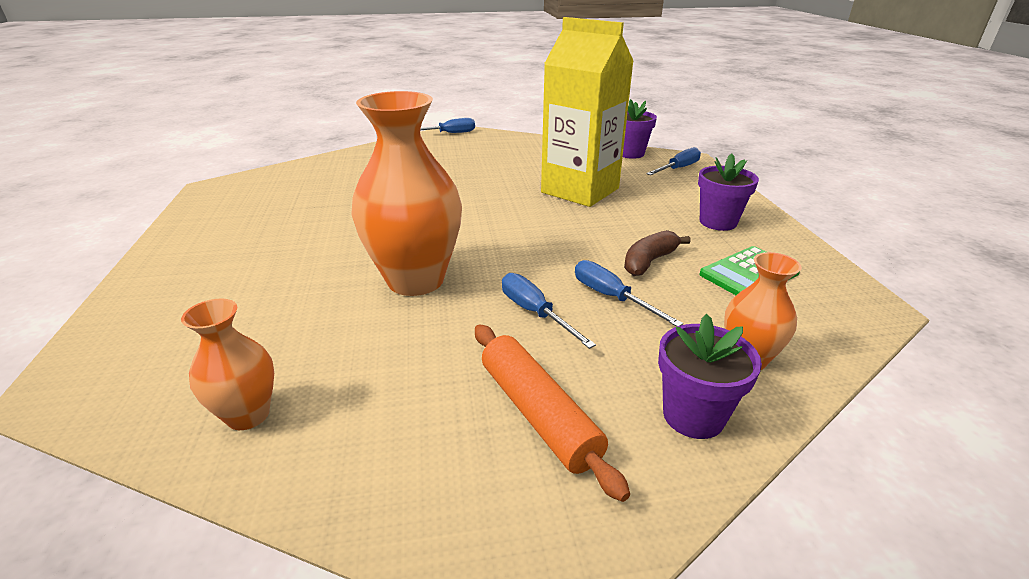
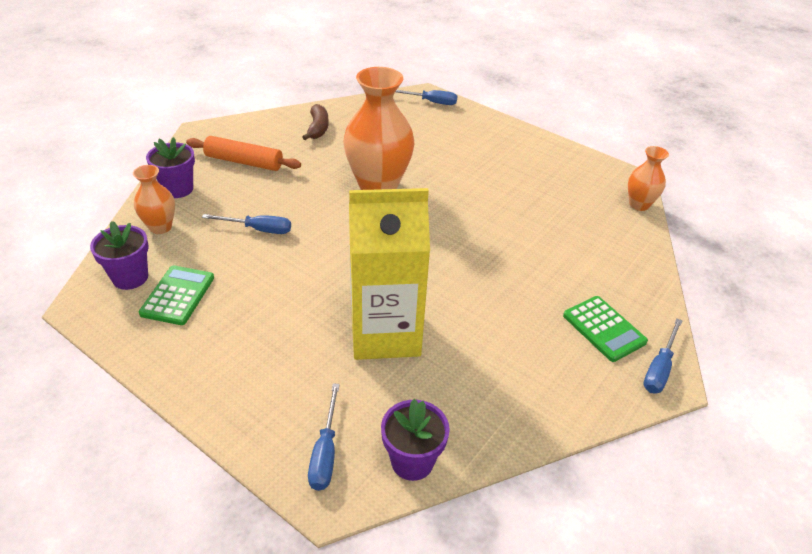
camera: 135 degrees right, 10 degrees up
orange vase [181,299,274,430] -> orange vase moved to [628,146,669,211]
blue screwdriver [502,273,596,349] -> blue screwdriver moved to [395,90,458,105]
brown banana [624,230,691,276] -> brown banana moved to [303,104,329,140]
purple flower pot [698,154,759,231] -> purple flower pot moved to [90,221,149,290]
none -> green calculator [563,296,648,362]

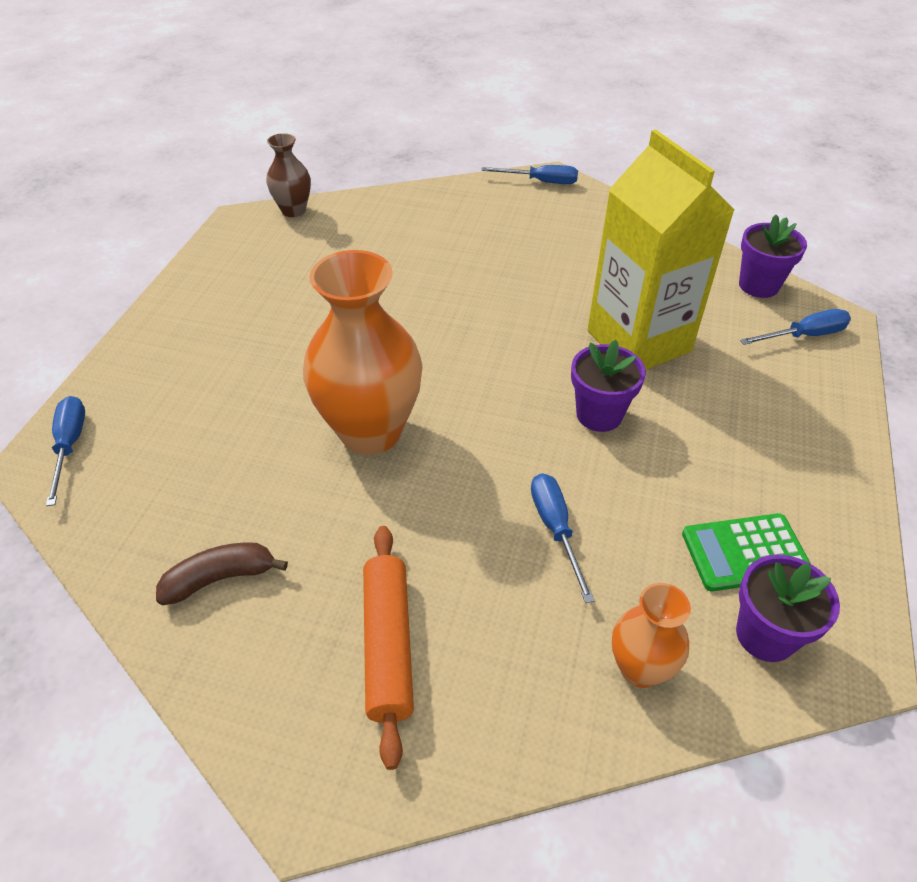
camera: 110 degrees left, 5 degrees up
purple flower pot [146,137,195,198] -> purple flower pot moved to [571,340,646,432]
green calculator [563,296,648,362] -> none
orange vase [628,146,669,211] -> brown vase [266,133,311,217]

